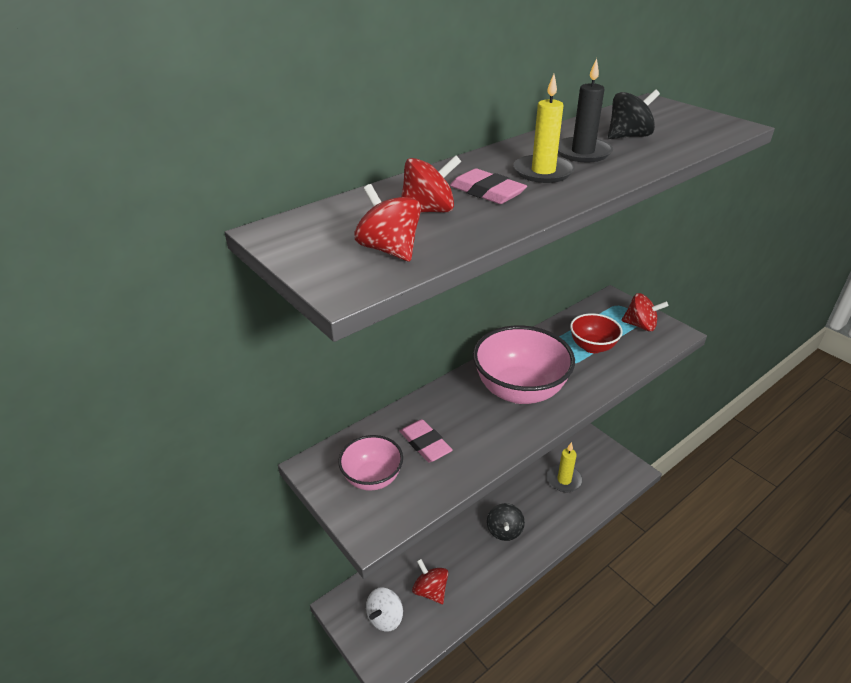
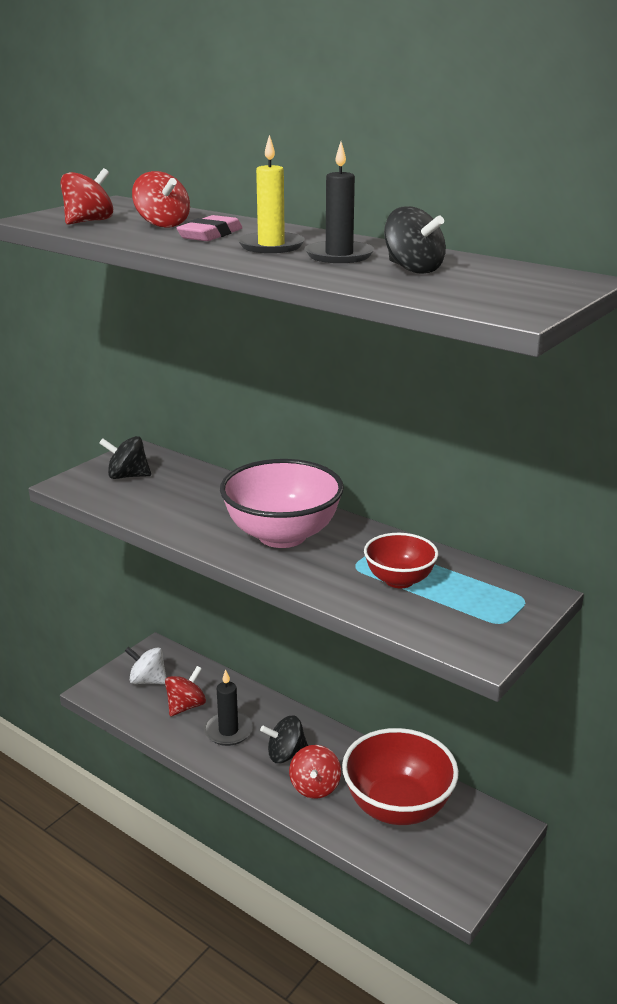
camera: 75 degrees right, 10 degrees down
pink bowl [338,435,403,491] -> black spinning top [99,436,151,479]
pink eraser [400,419,453,462] -> none
yellow candle [547,442,583,492] -> red bowl [342,728,459,825]
red spinning top [621,293,668,331] -> red spinning top moved to [289,745,341,799]
none -> black candle [204,669,253,746]

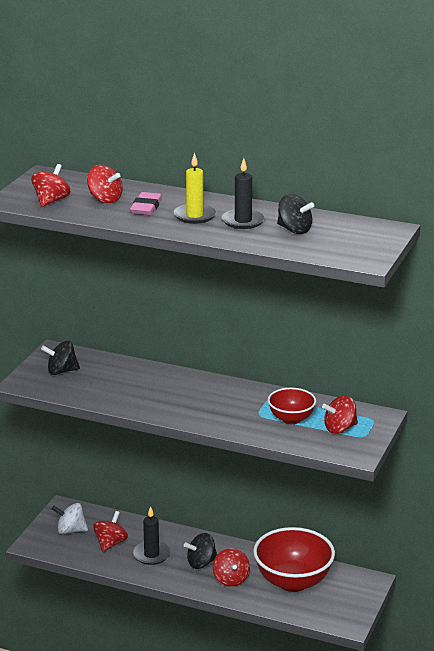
camera: 15 degrees left, 0 degrees up
pink bowl [220,459,344,548] -> none
none -> red spinning top [322,395,358,434]

